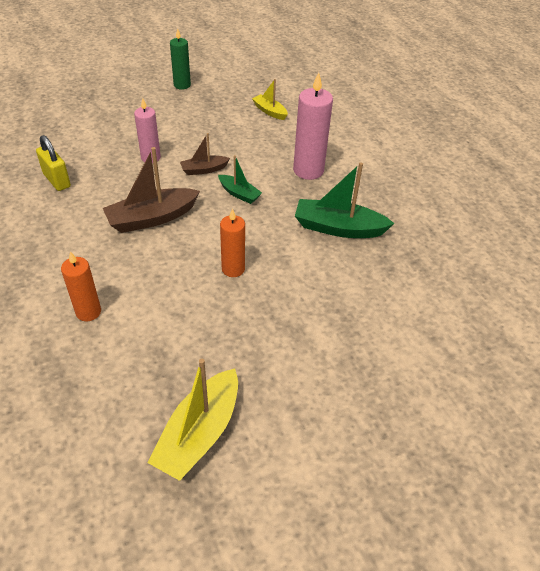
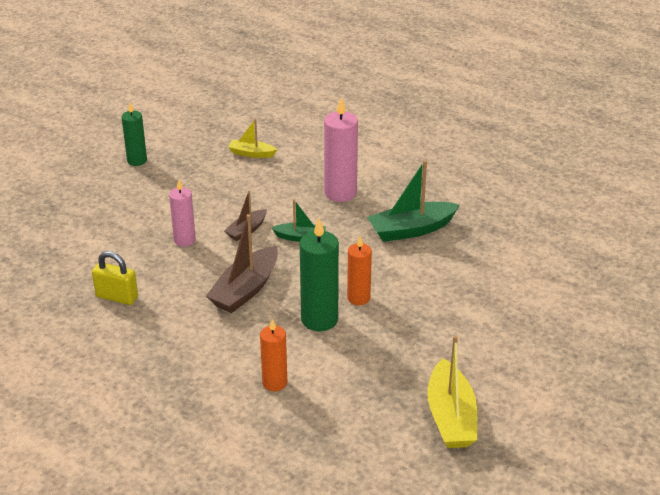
camera: 30 degrees left, 10 degrees down
none -> green candle [300,218,339,331]

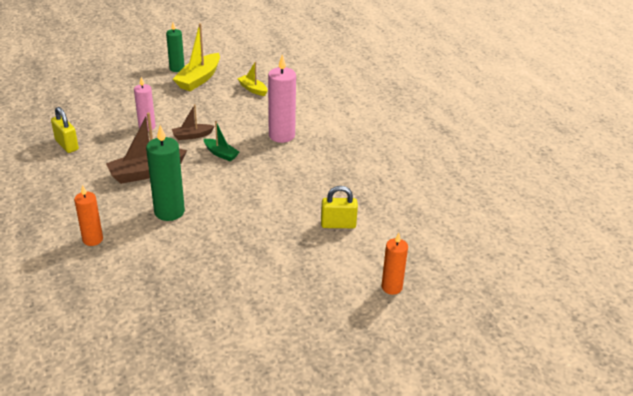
camera: 30 degrees right, 0 degrees up
orange candle [347,236,372,305] -> orange candle moved to [381,233,408,295]
green boat [367,160,460,242] -> none
yellow boat [427,335,477,448] -> yellow boat moved to [173,23,220,91]
none -> yellow padlock [321,186,358,228]

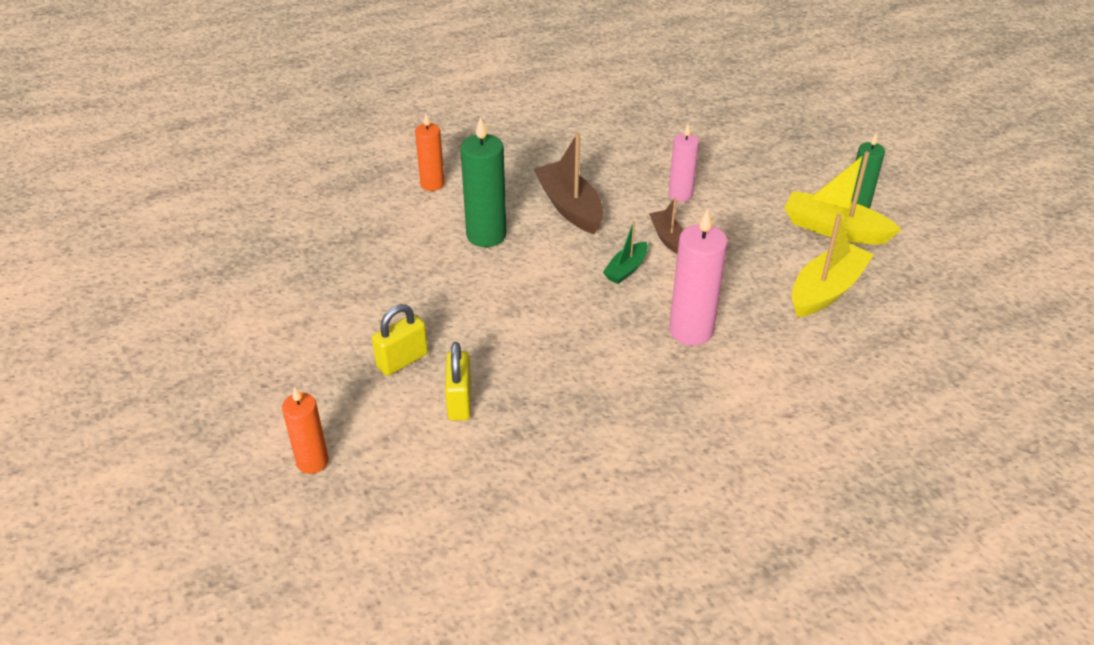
camera: 90 degrees right, 5 degrees up
yellow padlock [51,107,79,153] -> yellow padlock moved to [372,304,428,376]
yellow boat [237,62,267,96] -> yellow boat [792,214,874,317], size x1.78

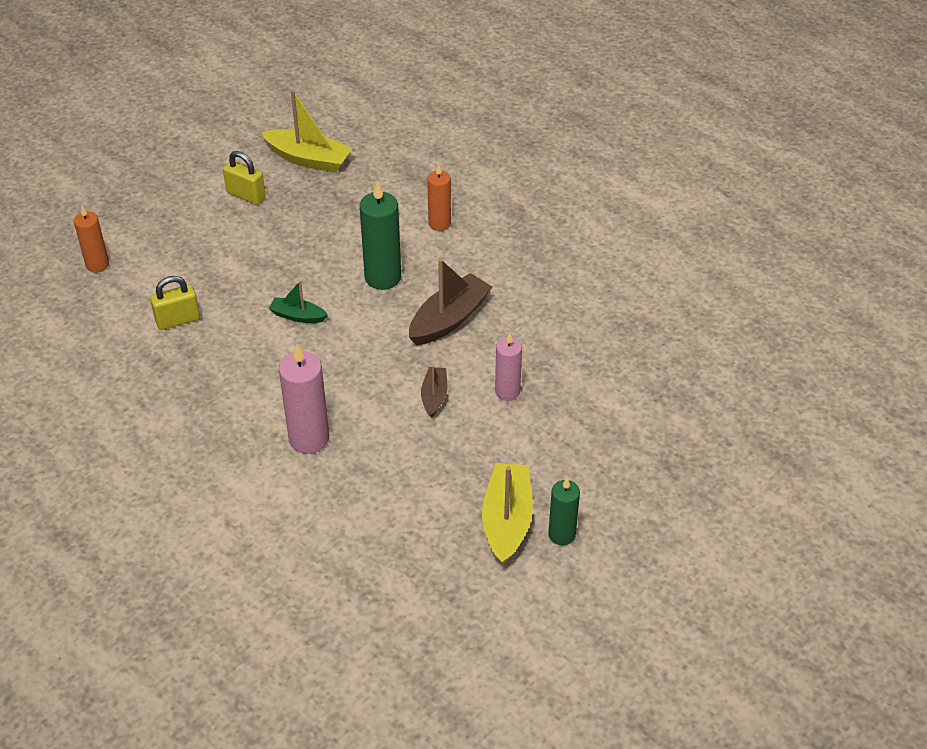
camera: 70 degrees right, 5 degrees up
yellow padlock [372,304,428,376] -> yellow padlock moved to [223,151,266,205]
green boat [603,221,648,284] -> green boat moved to [269,281,328,323]
brown boat [649,197,683,254] -> brown boat turned 45 degrees counterclockwise [421,365,448,418]
yellow boat [792,214,874,317] -> yellow boat moved to [261,90,353,173]

